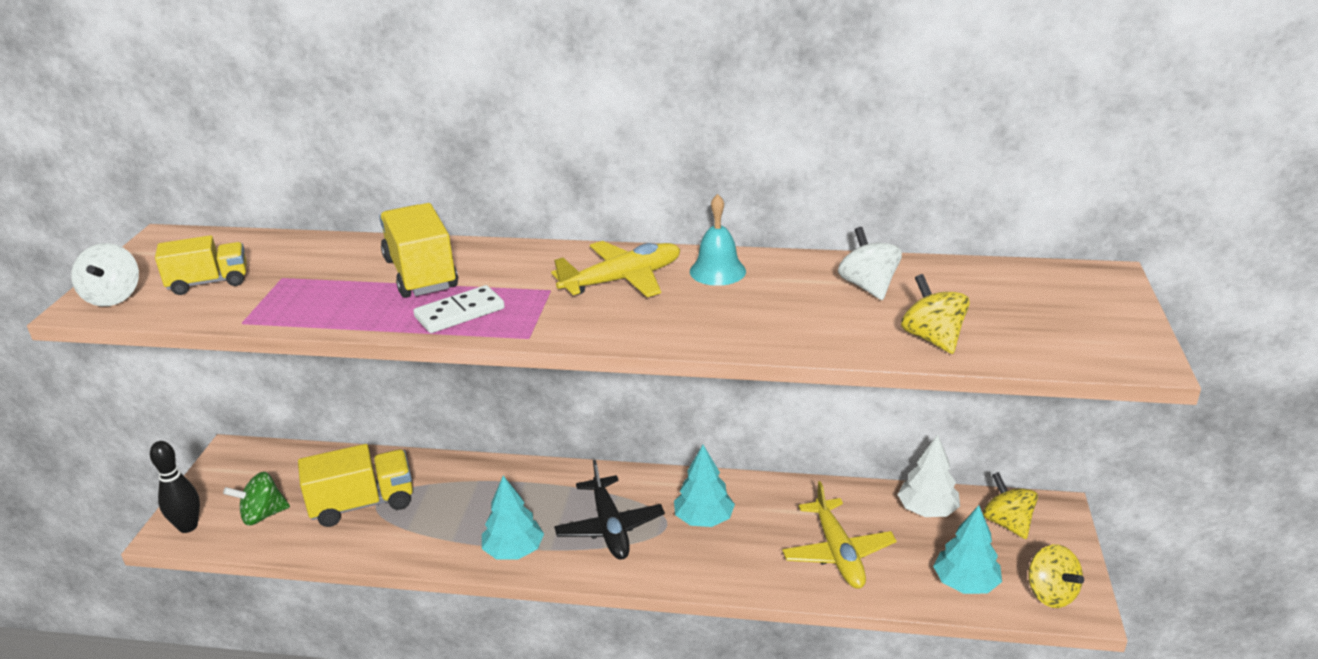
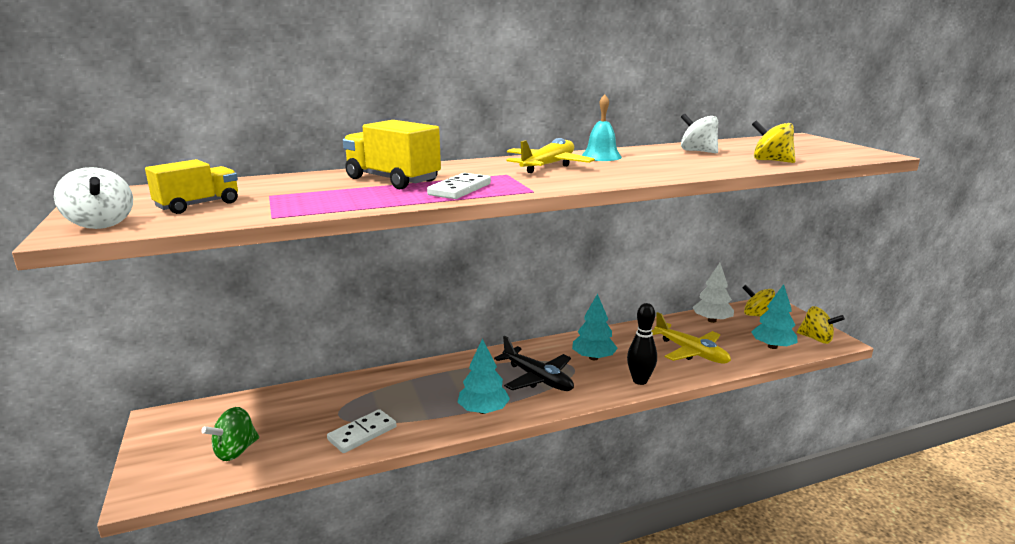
camera: 30 degrees left, 10 degrees down
black bowling pin [150,441,200,533] -> black bowling pin moved to [627,303,657,385]
yellow truck [298,444,413,527] -> none
none -> white domino [327,409,396,453]

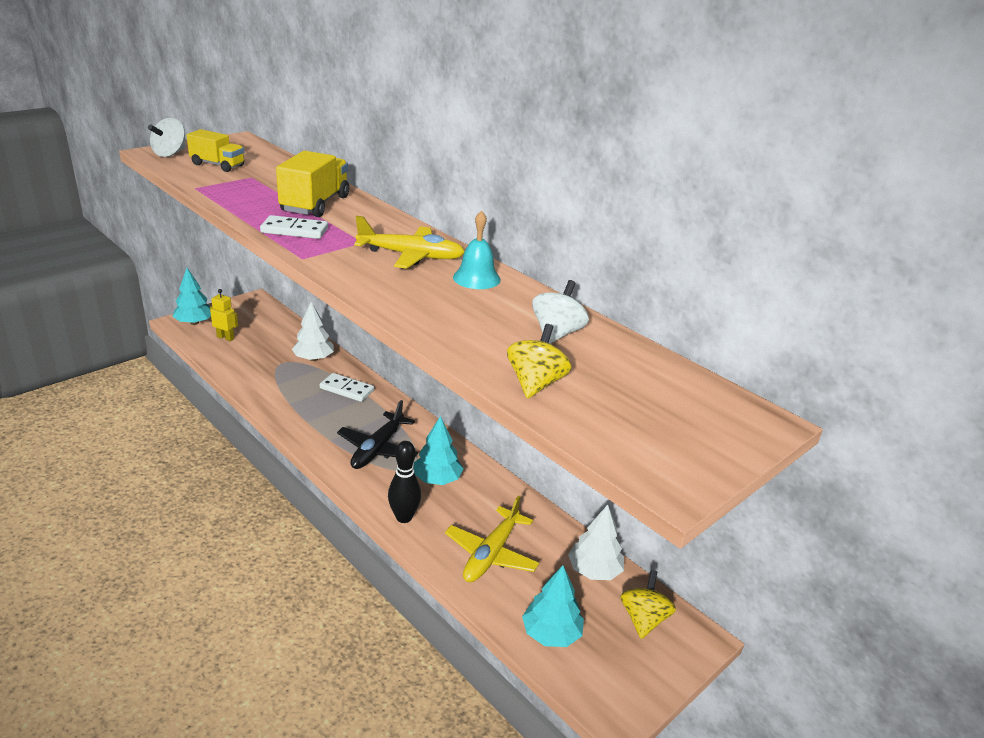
camera: 65 degrees right, 10 degrees up
green spinning top [201,407,259,461] -> yellow robot [210,289,238,341]
white domino [327,409,396,453] -> white domino moved to [320,373,374,402]
turquoise tree [457,339,510,414] -> turquoise tree moved to [172,268,211,325]
yellow spinning top [797,306,845,344] -> none
none -> white tree [292,302,334,361]

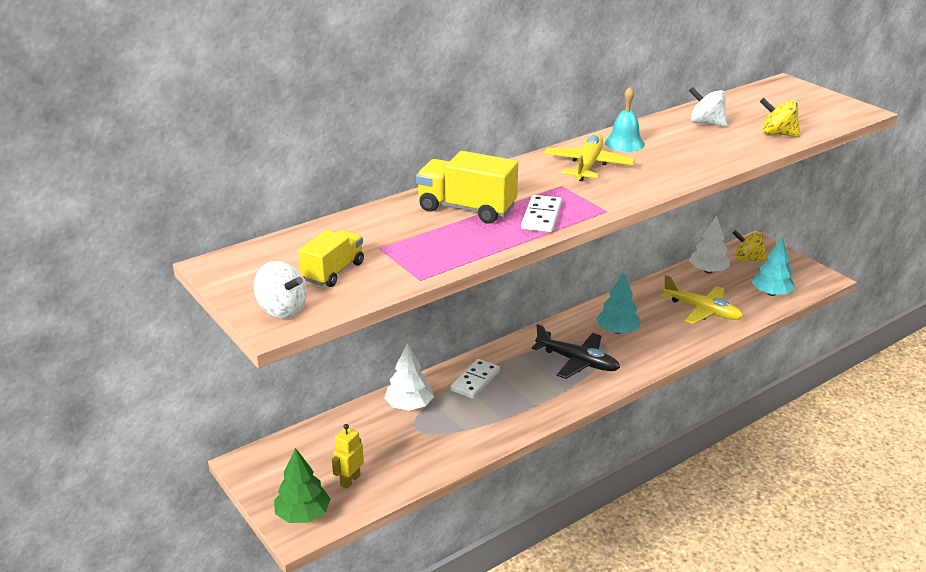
camera: 80 degrees left, 0 degrees up
turquoise tree [172,268,211,325] -> green tree [274,448,330,523]
black bowling pin [388,441,421,523] -> none

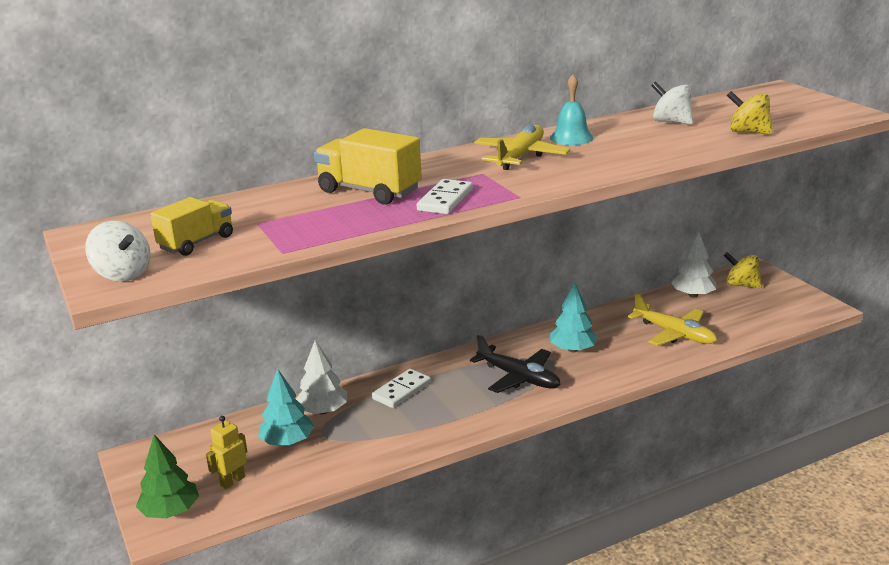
camera: 10 degrees right, 5 degrees down
turquoise tree [752,237,795,296] -> turquoise tree moved to [258,369,314,446]

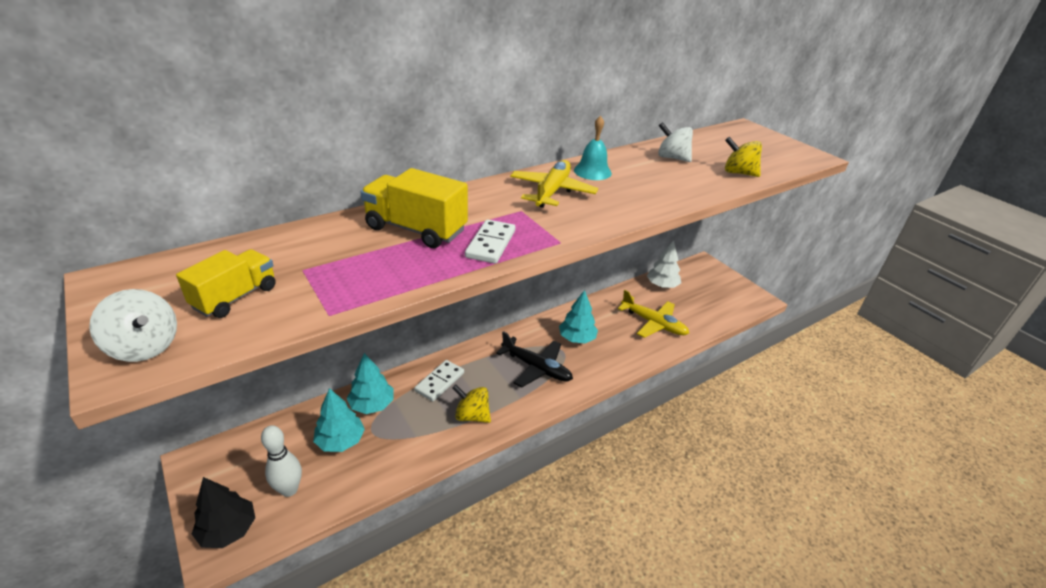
camera: 10 degrees left, 10 degrees up
green tree [136,434,199,518] -> black tree [192,477,255,548]
yellow robot [206,416,247,489] -> white bowling pin [261,425,302,497]
white tree [296,340,347,414] -> turquoise tree [347,353,394,414]
yellow spinning top [724,252,762,288] -> yellow spinning top moved to [452,384,491,423]

